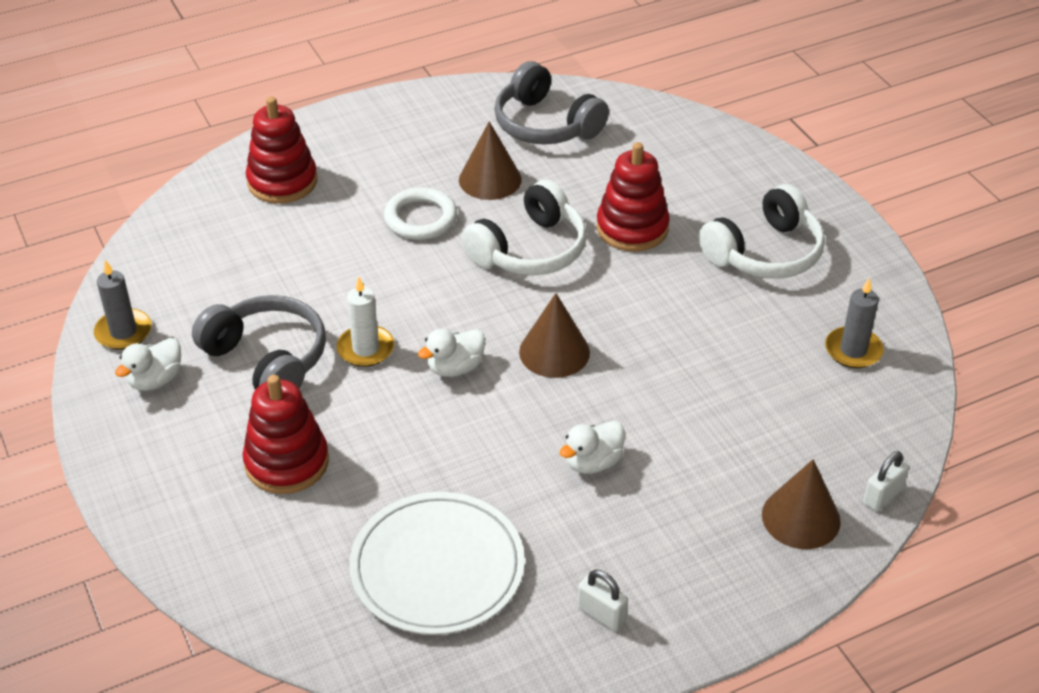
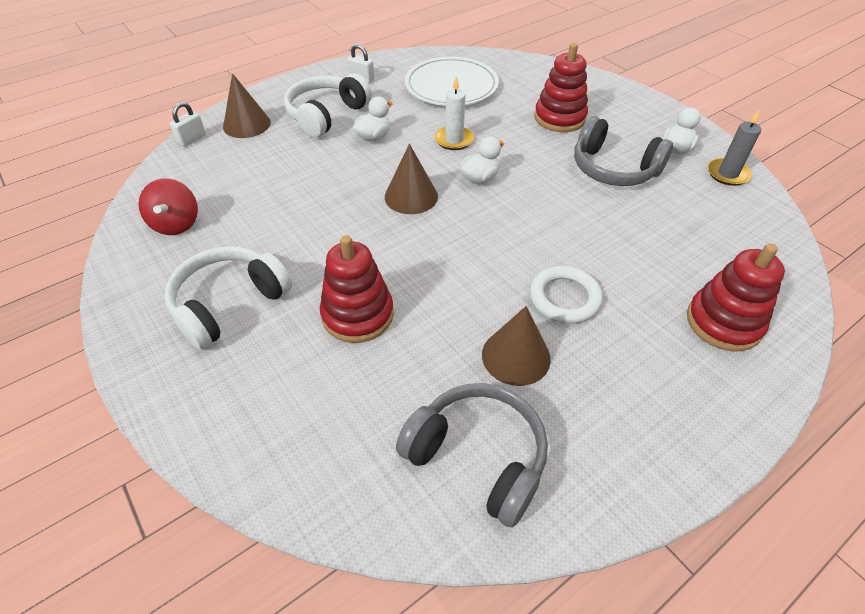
camera: 170 degrees right, 5 degrees up
white candle [337,276,394,367] -> white candle moved to [435,76,474,150]
white headphones [461,179,587,276] -> white headphones moved to [284,73,372,138]
grey candle [825,278,884,368] -> red spinning top [139,178,198,235]

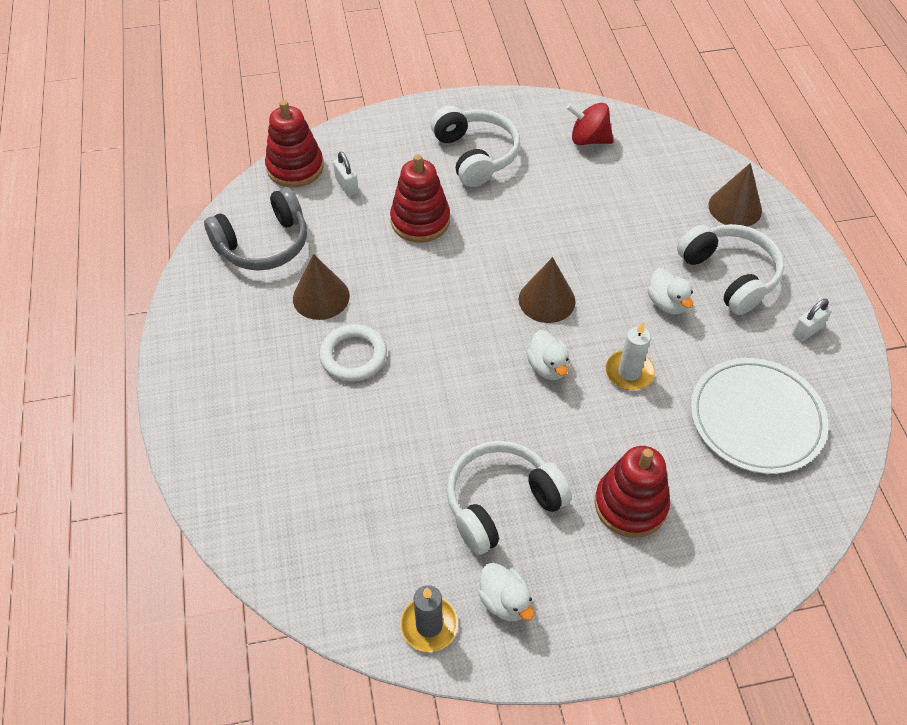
camera: 115 degrees right, 5 degrees up
white padlock [170,102,206,147] -> white padlock moved to [333,152,359,196]
grey headphones [574,116,673,186] -> white headphones [447,441,572,555]
red stacking toy [687,243,785,351] -> red stacking toy moved to [265,100,324,188]

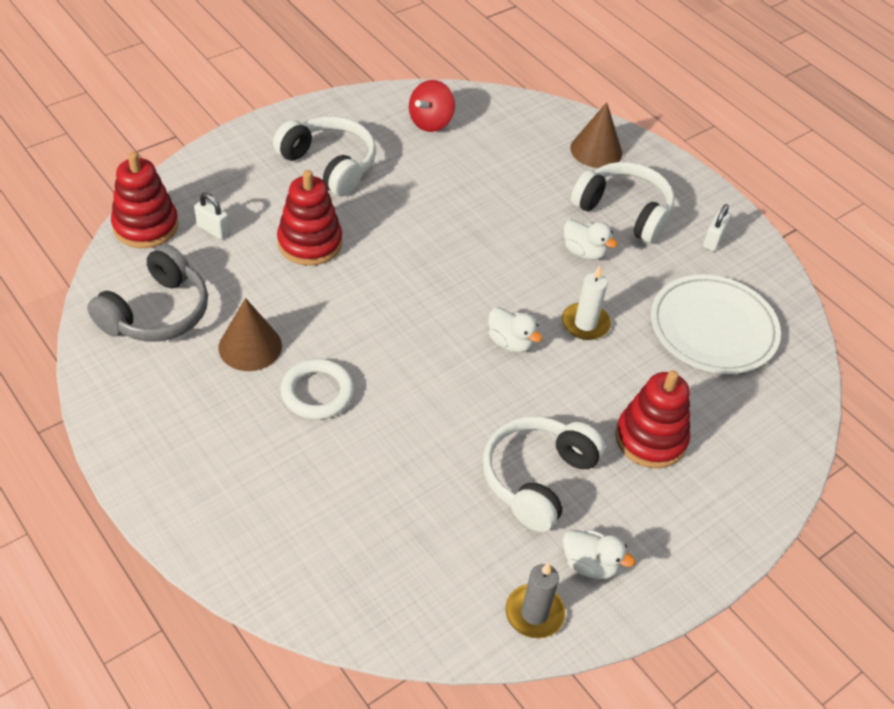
camera: 30 degrees left, 5 degrees down
brown cone [519,257,576,323] -> none
red spinning top [567,103,614,145] -> red spinning top turned 45 degrees counterclockwise [409,80,455,132]

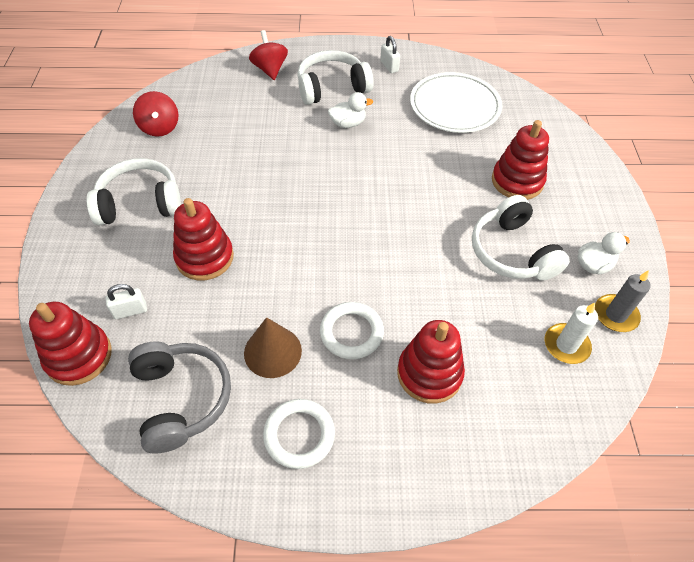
camera: 50 degrees left, 5 degrees up
white duck [488,307,542,353] -> none
white candle [562,265,611,340] -> white candle moved to [545,303,598,364]
brown cone [570,102,622,168] -> red spinning top [249,30,288,80]
none -> white ring [263,399,335,469]
none -> red stacking toy [397,320,465,403]

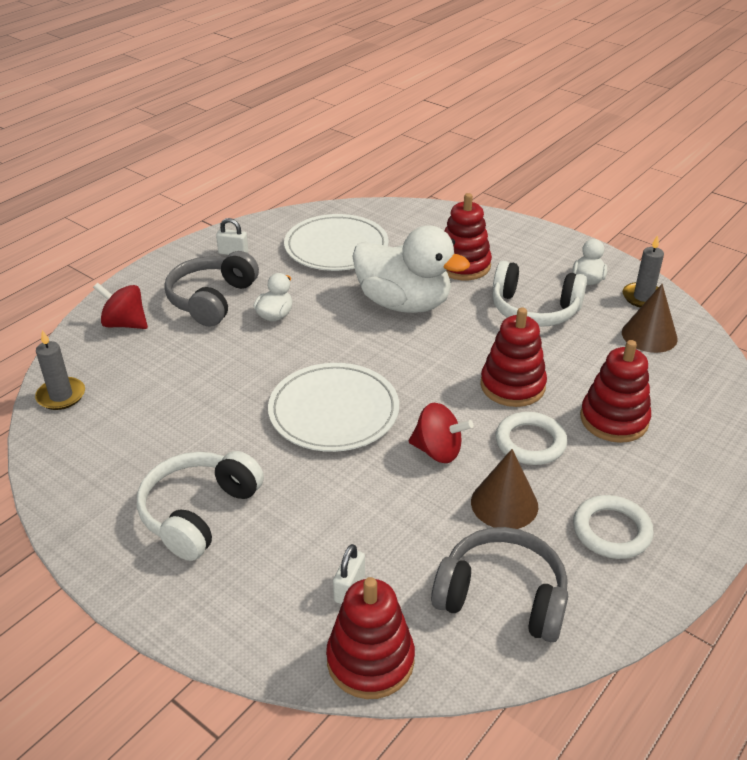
camera: 50 degrees left, 15 degrees down
red spinning top [133,91,178,137] -> red spinning top moved to [409,403,473,463]
red stacking toy [173,198,234,280] -> red stacking toy moved to [480,307,547,407]
white headphones [297,50,374,105] -> grey headphones [164,251,259,327]
white candle [545,303,598,364] -> brown cone [622,284,678,353]
none -> grey candle [35,330,85,410]
none -> white plate [268,363,399,452]
none -> white duck [352,225,470,313]

